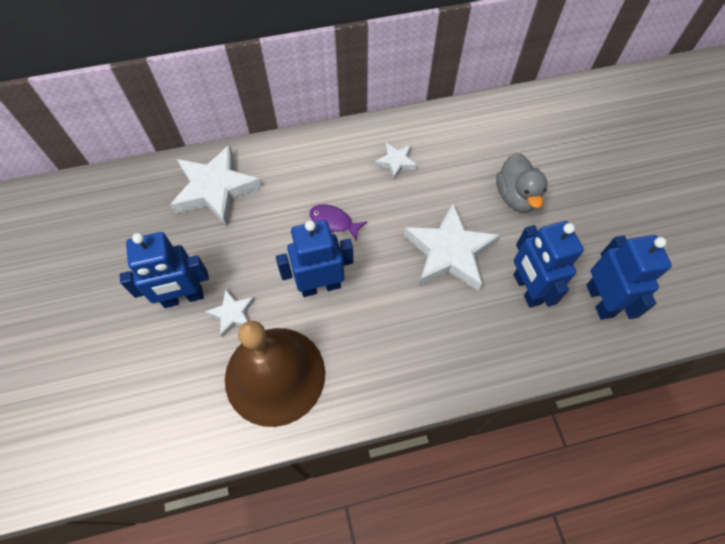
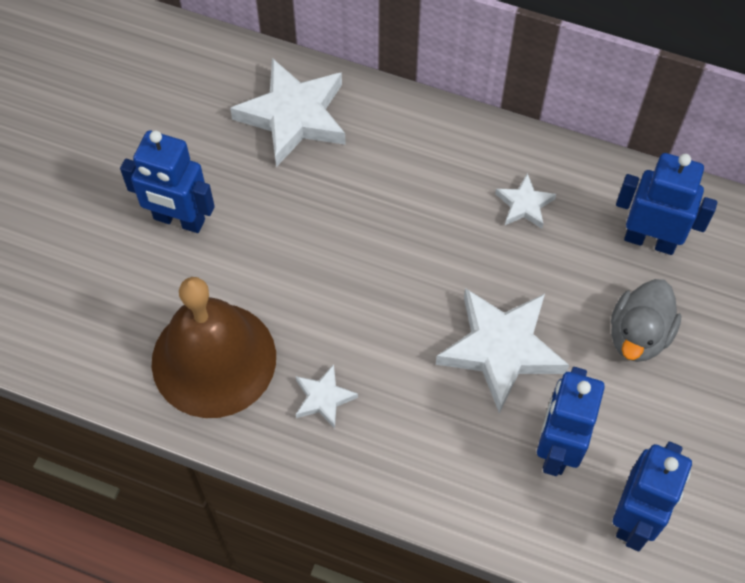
camera: 35 degrees right, 0 degrees up
white star [205,289,255,337] -> white star moved to [296,364,358,429]
blue robot [276,220,353,297] -> blue robot moved to [616,153,717,255]
purple fish [309,204,367,242] -> none

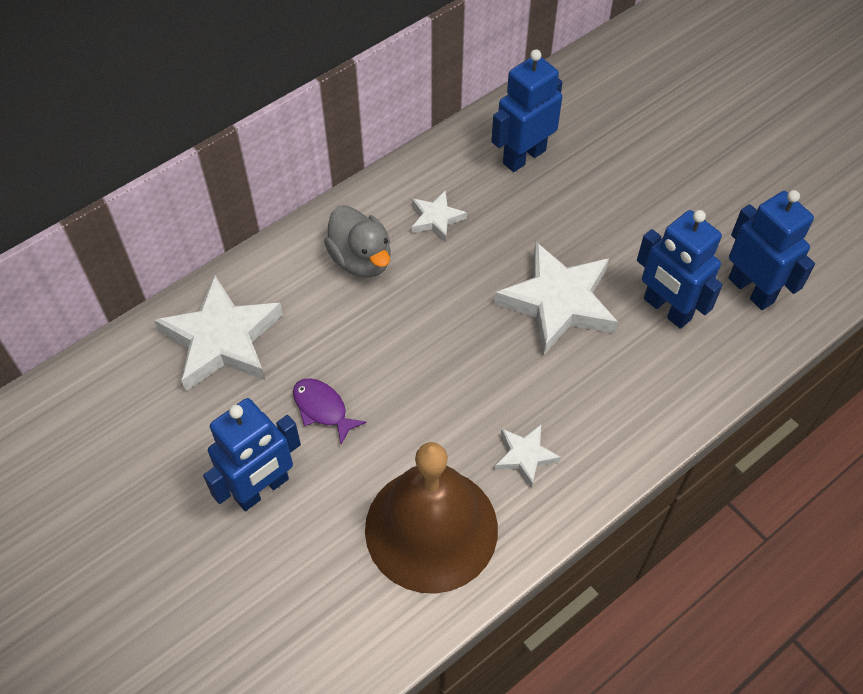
camera: 60 degrees left, 5 degrees down
grey duck [611,279,682,362] -> grey duck moved to [324,205,391,278]
none -> purple fish [293,378,367,444]

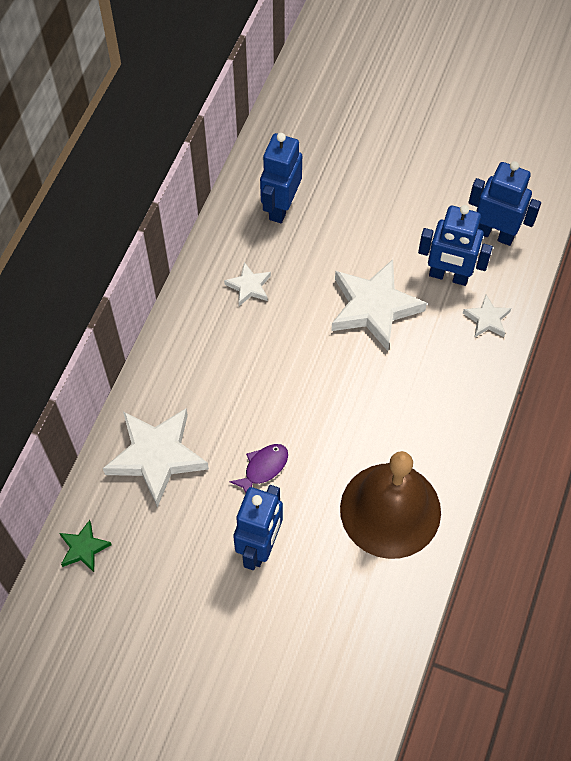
camera: 30 degrees left, 5 degrees up
purple fish [293,378,367,444] -> purple fish turned 120 degrees clockwise [229,444,288,493]
grey duck [324,205,391,278] -> none
white star [495,425,561,488] -> white star moved to [463,295,511,338]
none -> green star [60,520,112,572]

